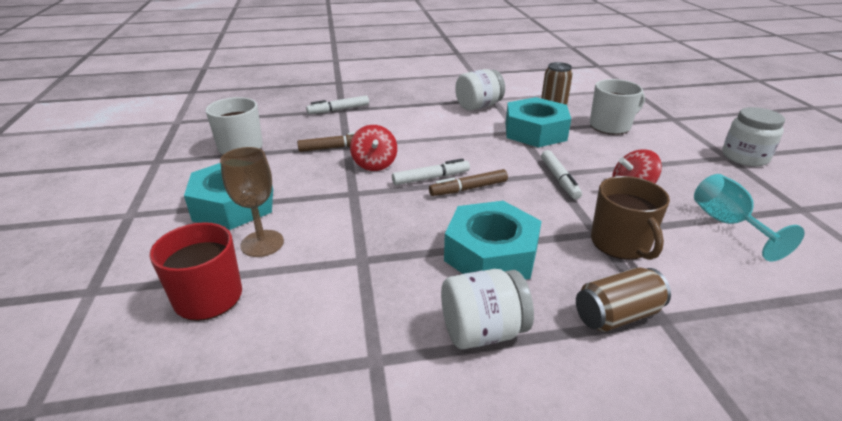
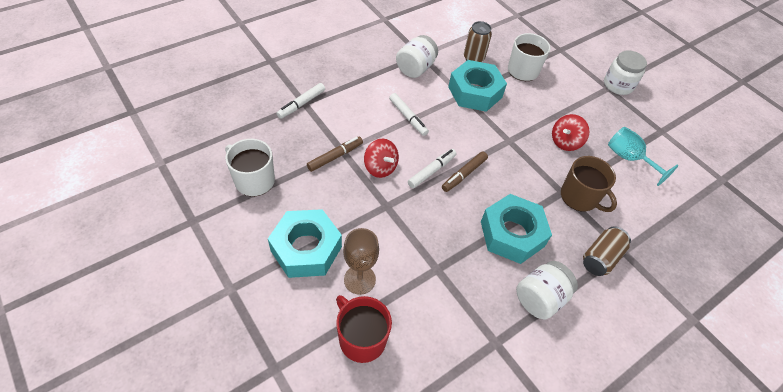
camera: 30 degrees left, 20 degrees up
white marker [541,150,582,199] -> white marker moved to [389,93,429,136]

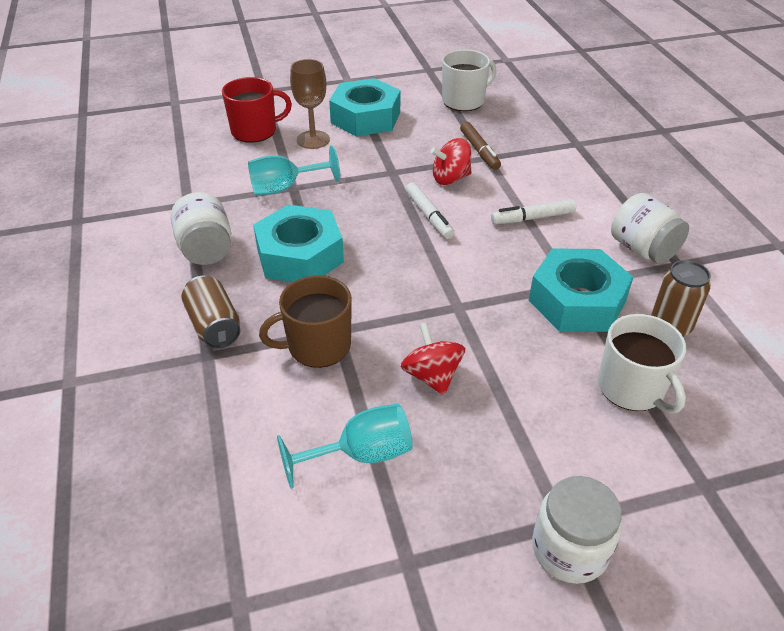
camera: 115 degrees right, 10 degrees down
white marker [277,83,325,119] -> none
brown marker [442,151,488,192] -> none
none -> turquoise goblet [248,145,340,195]

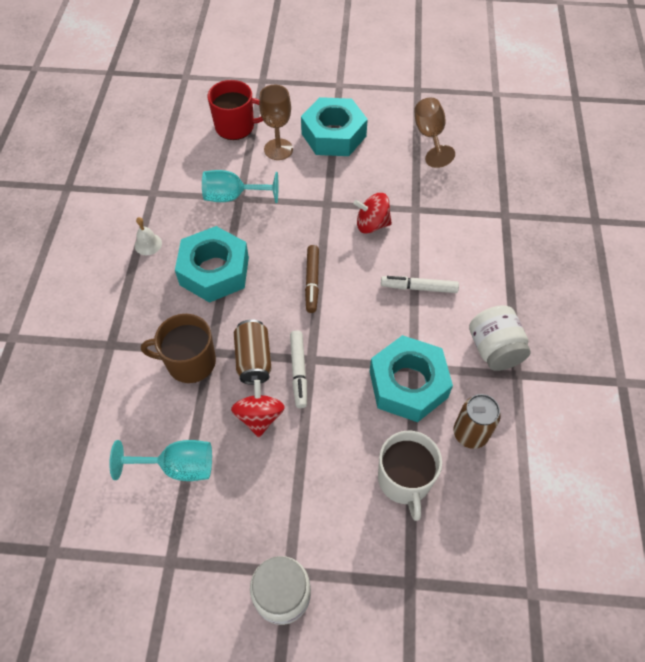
camera: 20 degrees right, 15 degrees up
white jar [171,192,231,265] -> white bell [135,217,162,255]
brown can [181,276,240,349] -> brown can moved to [234,319,272,385]
white marker [405,182,454,239] -> white marker moved to [290,330,307,408]
white mug [442,49,497,111] -> brown goblet [414,97,455,168]
brown marker [460,122,501,170] -> brown marker moved to [305,245,319,313]

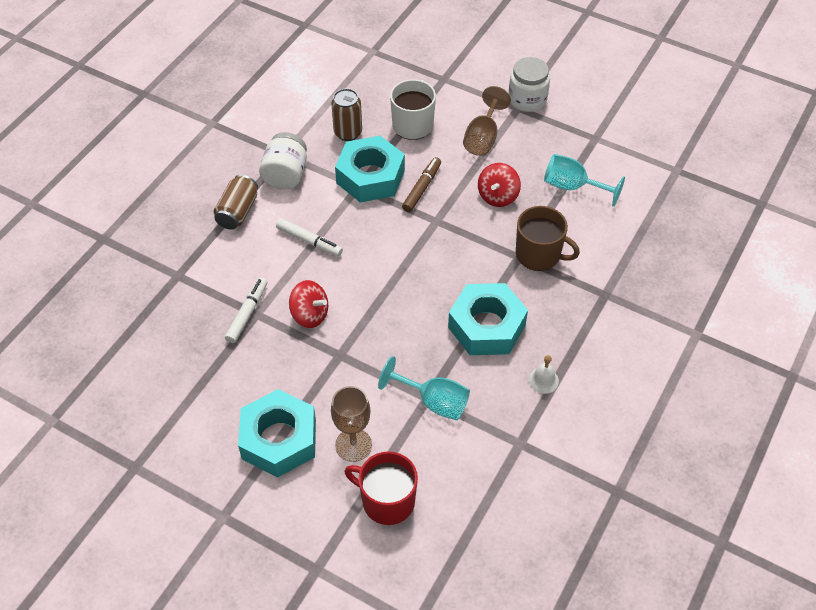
camera: 155 degrees left, 5 degrees down
brown can [234,319,272,385] -> brown can moved to [214,174,258,230]
white marker [290,330,307,408] -> white marker moved to [225,277,267,343]
brown marker [305,245,319,313] -> brown marker moved to [402,157,441,212]
brown goblet [414,97,455,168] -> brown goblet moved to [463,86,511,156]

